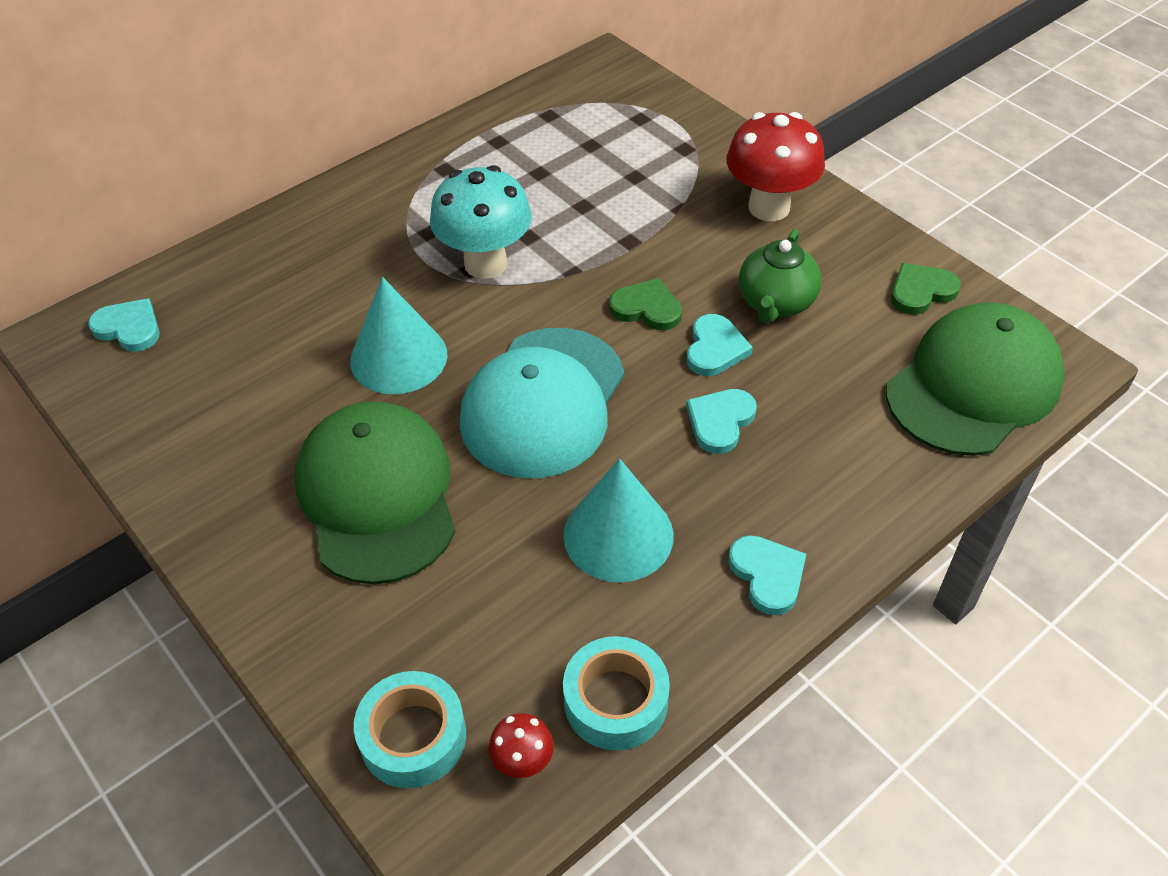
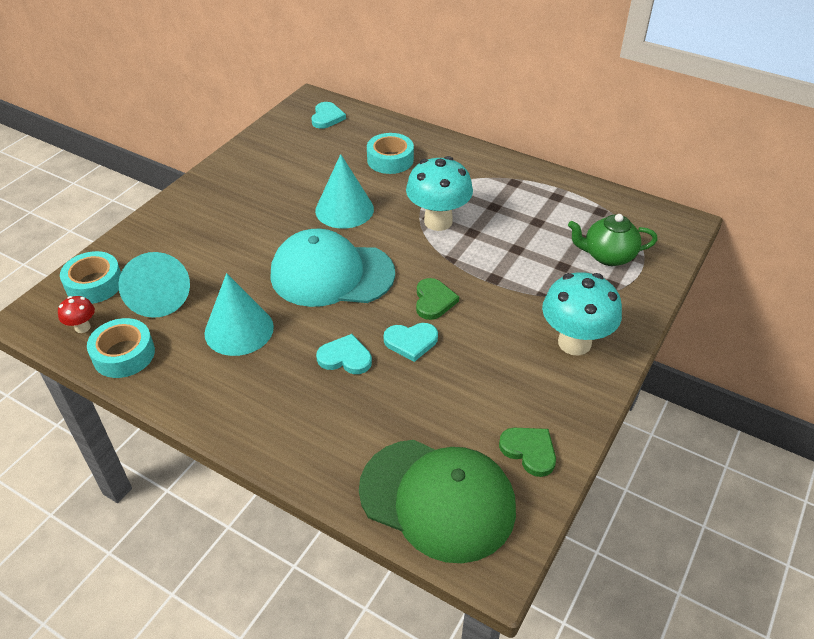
camera: 70 degrees right, 5 degrees down
green cap [295,401,456,584] -> none
red mushroom [727,112,825,221] -> turquoise mushroom [542,272,622,356]
turquoise heart [728,535,806,615] -> none
green teapot [739,229,822,324] -> green teapot moved to [568,214,657,266]
none -> turquoise cone [118,252,190,318]
none -> turquoise tape [367,133,414,174]

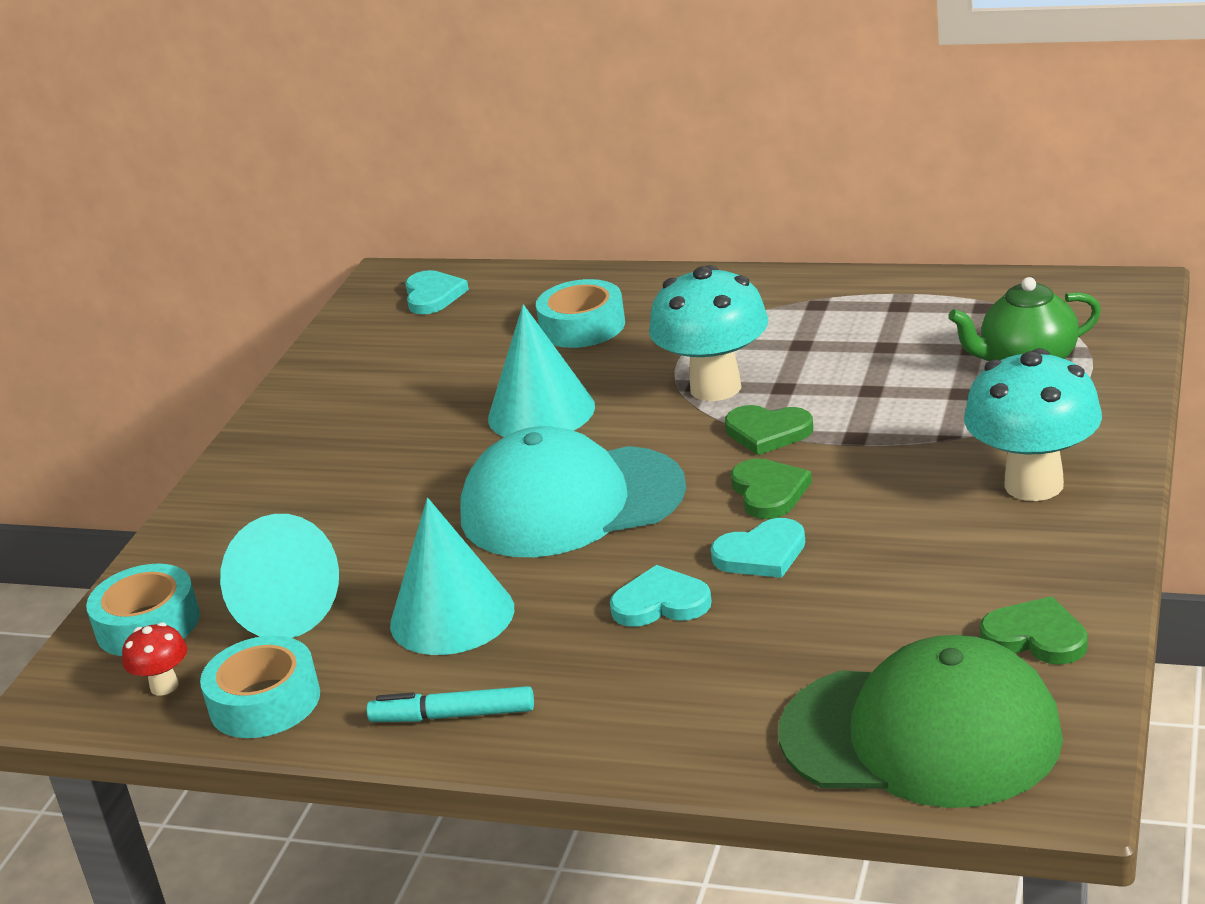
camera: 10 degrees left, 15 degrees down
none -> turquoise marker [367,686,534,722]
none -> green heart [725,405,813,455]

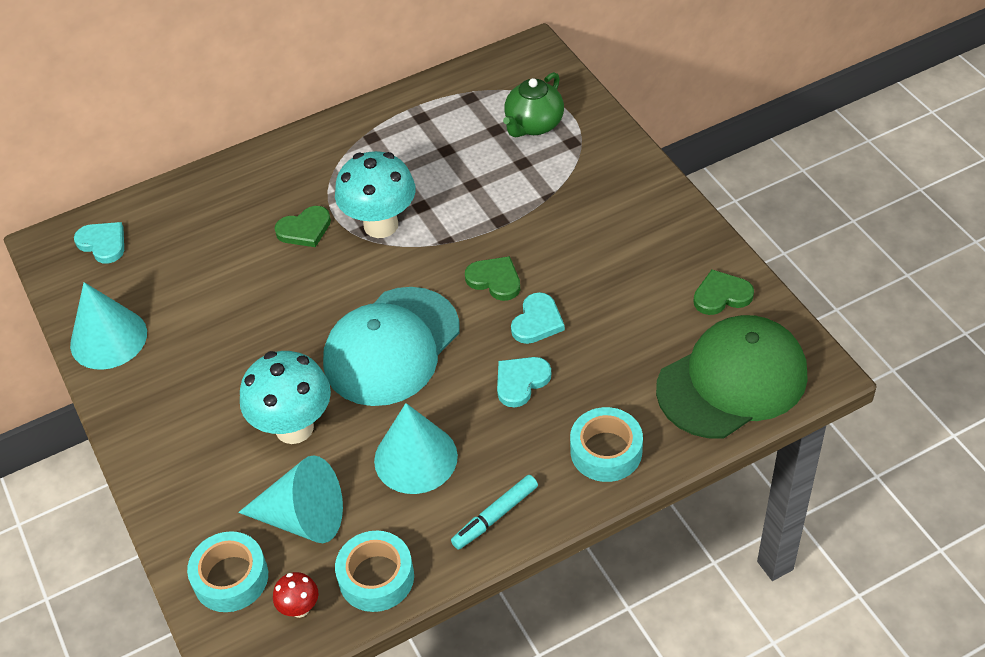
camera: 45 degrees left, 20 degrees up
turquoise cone [488,304,595,437] -> turquoise cone moved to [70,282,147,370]
turquoise tape [536,279,625,348] -> turquoise tape moved to [570,407,643,482]
green heart [725,405,813,455] -> green heart moved to [274,206,331,247]
turquoise mushroom [964,348,1102,501] -> turquoise mushroom moved to [240,351,331,444]

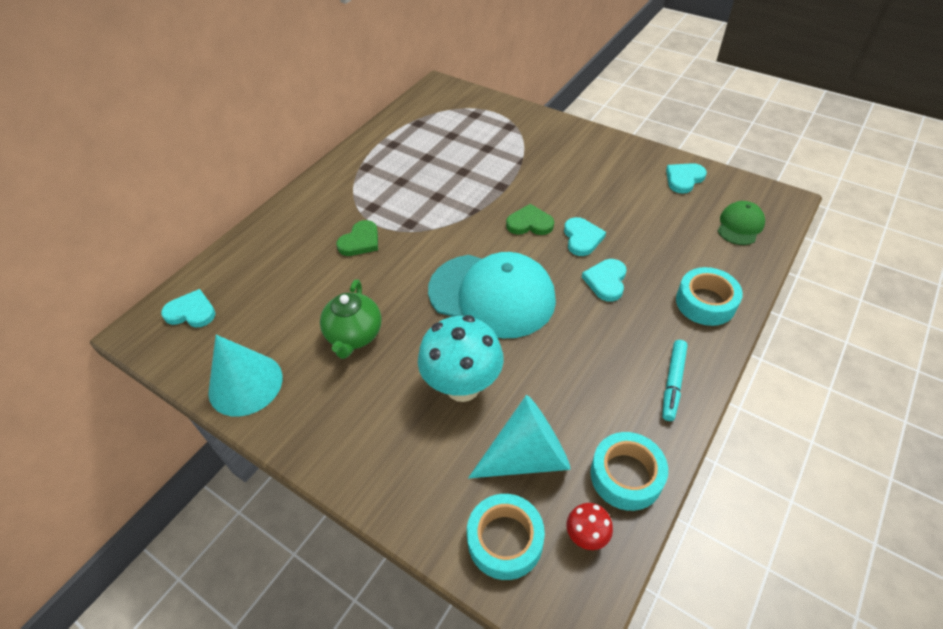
camera: 30 degrees left, 0 degrees up
turquoise cap [323,287,459,406] -> turquoise cap turned 75 degrees counterclockwise [428,252,556,338]
turquoise mushroom [335,151,416,238] -> none
turquoise cone [374,403,458,494] -> none
green teapot [503,72,564,137] -> green teapot moved to [320,280,381,359]
green cap [656,315,808,439] -> green cap [718,201,765,245], size x0.48
green heart [693,270,754,315] -> turquoise heart [666,163,707,194]

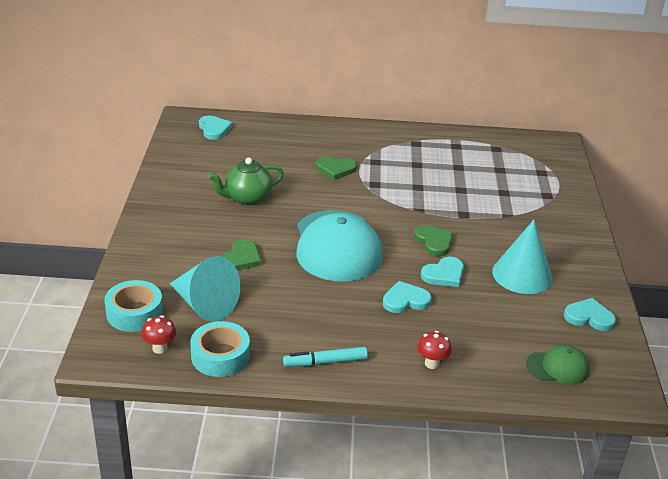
camera: 55 degrees right, 15 degrees down
turquoise cone [208,335,282,417] -> turquoise cone moved to [492,220,553,294]
turquoise mushroom [418,315,504,402] -> green heart [221,239,261,271]
turquoise tape [676,267,743,326] -> red mushroom [417,331,452,369]

